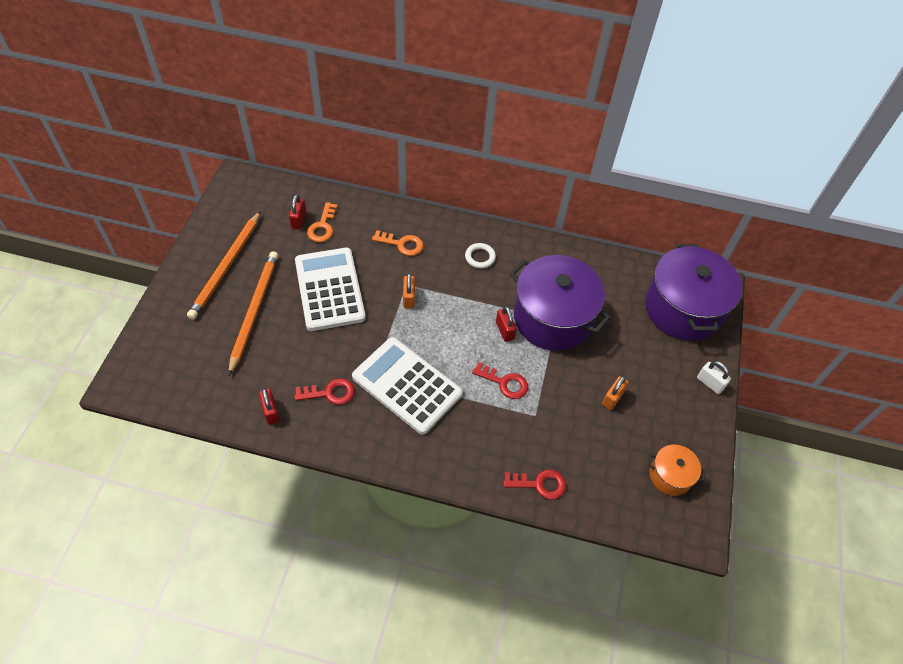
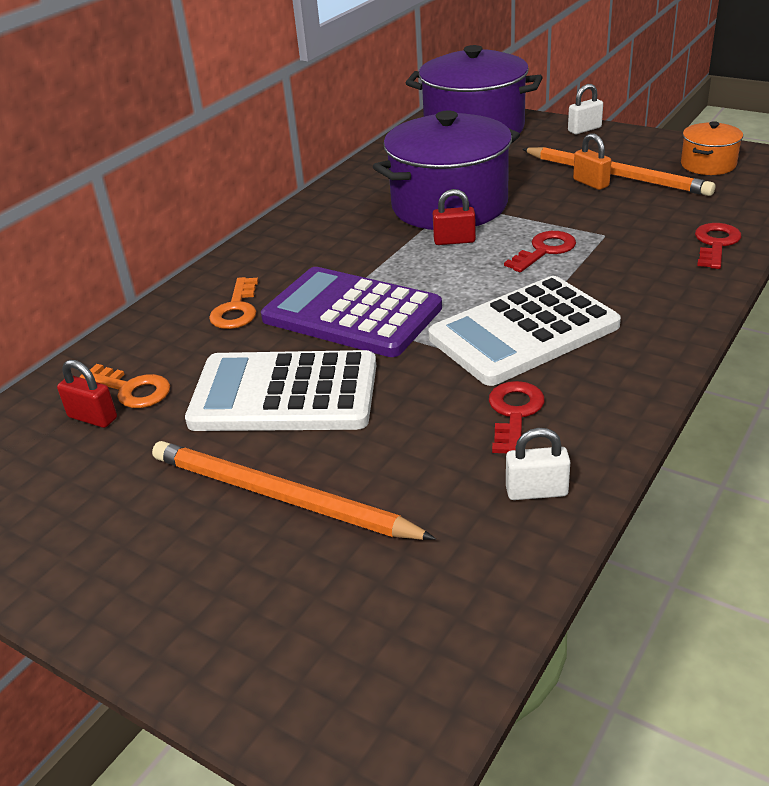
camera: 65 degrees left, 20 degrees down
orange pencil [187,211,261,320] -> orange pencil moved to [522,147,715,196]
red padlock [259,388,280,425] -> white padlock [506,428,570,500]
orange key [372,230,423,256] -> orange key turned 150 degrees clockwise [209,277,258,329]
orange padlock [403,273,415,308] -> purple calculator [261,267,442,357]
white ring [465,243,496,269] -> none

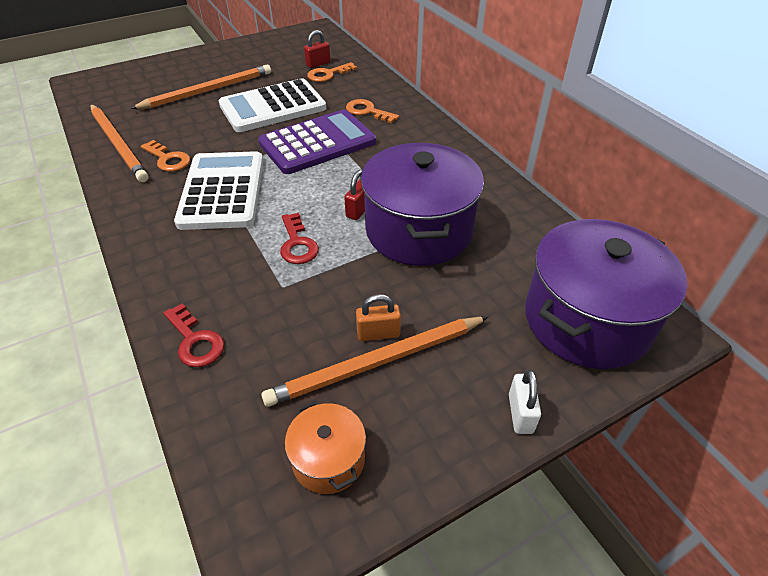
camera: 115 degrees right, 10 degrees up
white calculator [185,350,376,431] -> white calculator turned 150 degrees counterclockwise [219,79,326,132]
red key [489,381,545,453] -> orange key [141,140,190,172]
white padlock [506,428,570,500] -> orange pencil [90,104,148,182]

